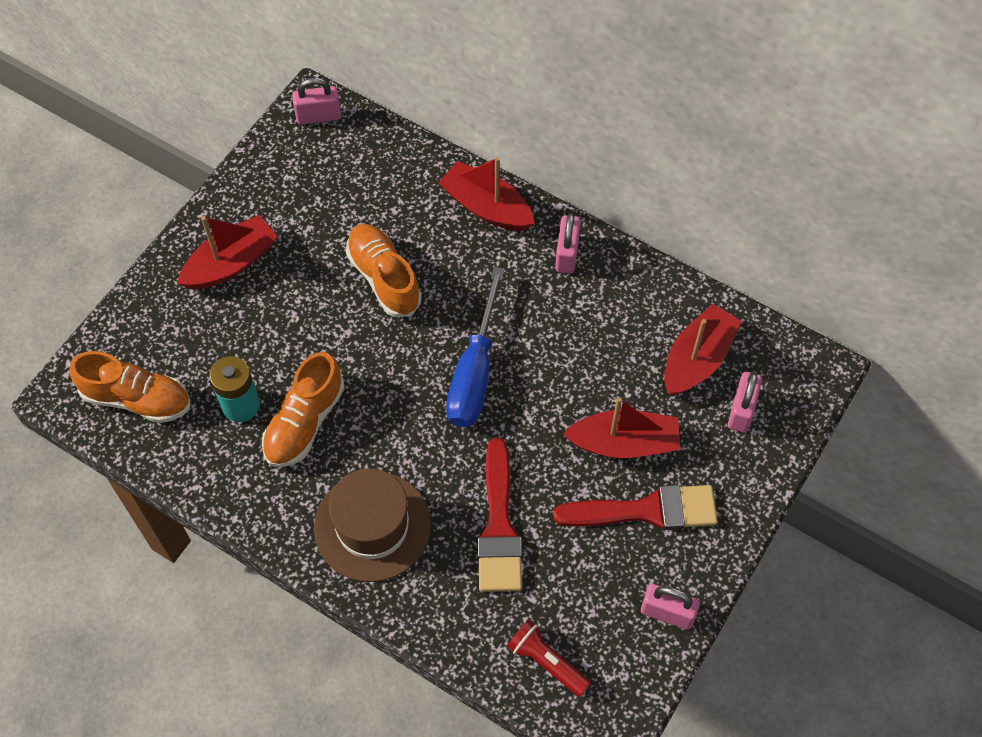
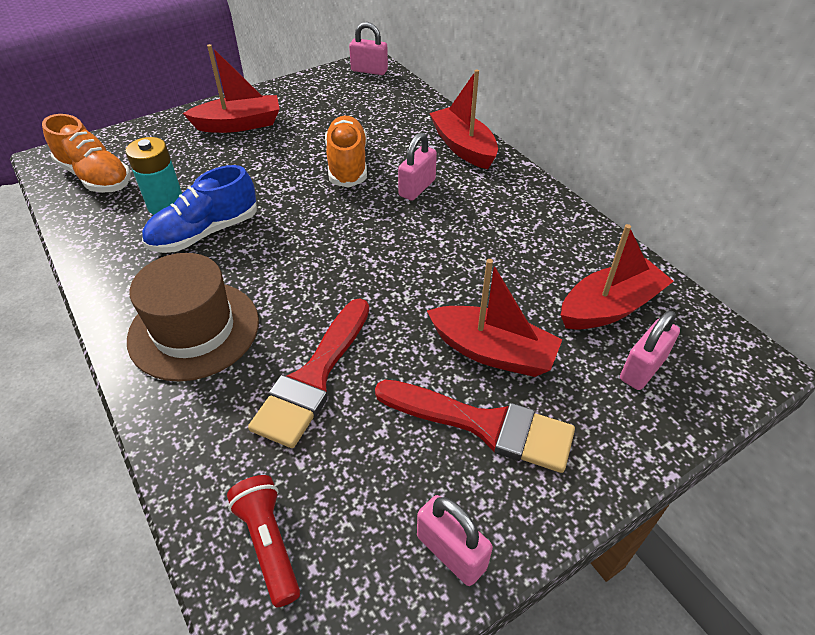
camera: 25 degrees right, 15 degrees down
orange shoe [262,352,344,467] -> blue shoe [142,165,257,253]
blue screwdriver [446,267,504,427] -> none
pink padlock [555,213,581,274] -> pink padlock moved to [398,133,437,201]

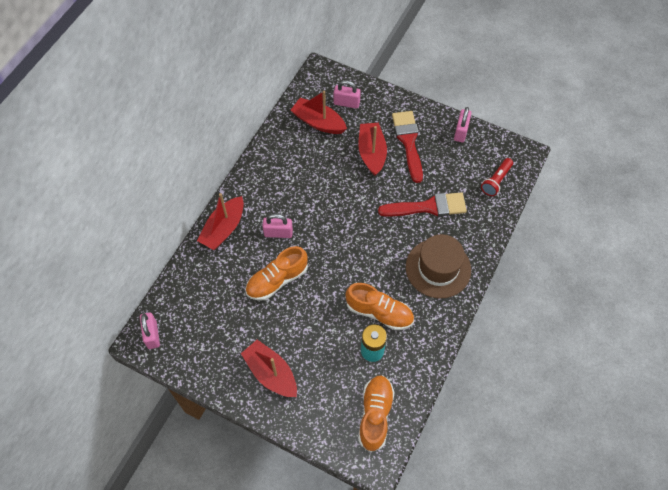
camera: 120 degrees left, 15 degrees up
blue shoe [142,165,257,253] -> orange shoe [345,283,414,330]

